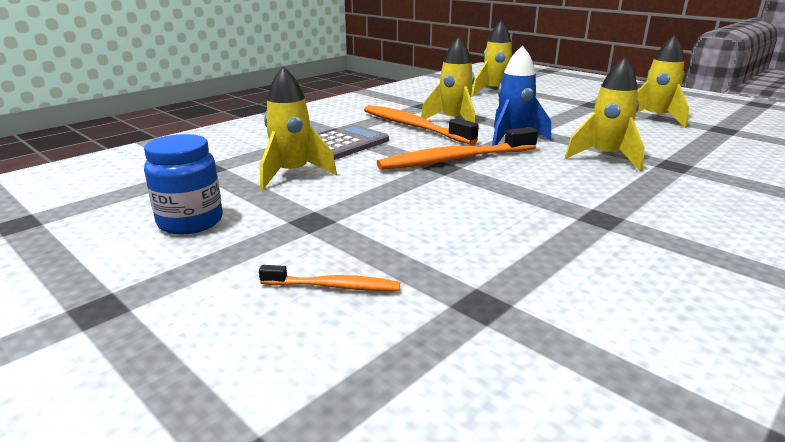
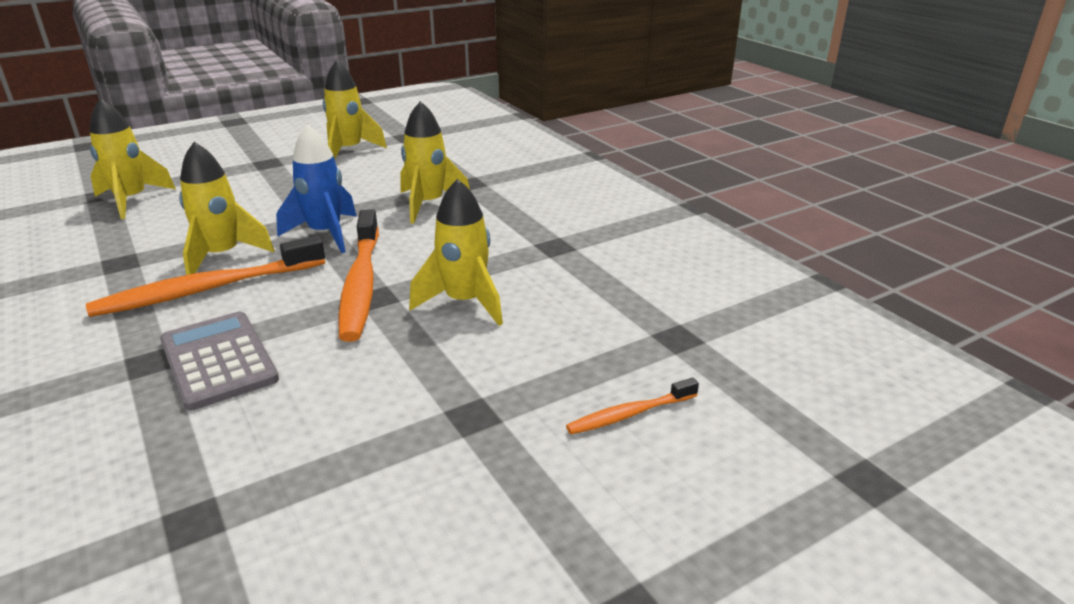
camera: 75 degrees left, 5 degrees up
blue jar [144,134,223,235] -> none
orange toothbrush [259,265,400,291] -> orange toothbrush turned 135 degrees counterclockwise [566,378,699,435]
yellow rocket [260,66,337,190] -> yellow rocket moved to [409,179,503,326]

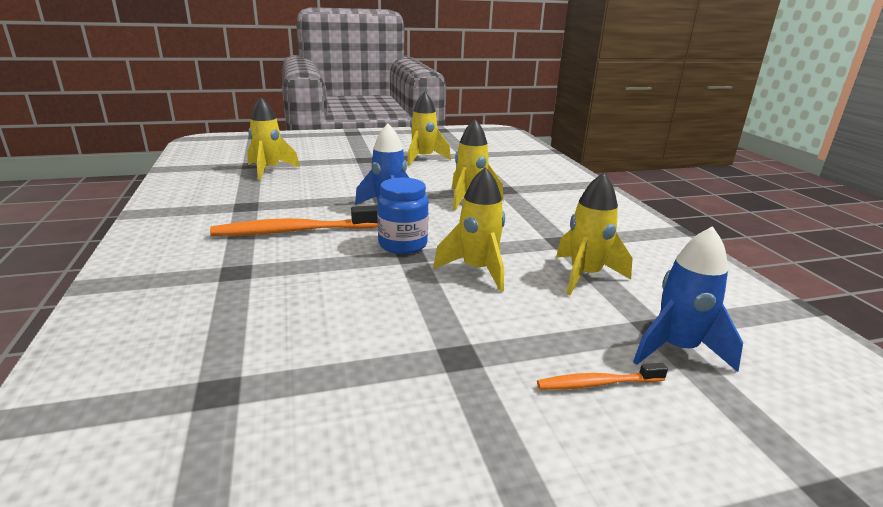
camera: 15 degrees right, 5 degrees down
grey calculator [160,312,279,411] -> none
yellow rocket [179,142,275,275] -> yellow rocket moved to [556,172,633,295]
orange toothbrush [338,209,379,342] -> blue jar [377,178,429,254]
none -> blue rocket [633,226,743,372]

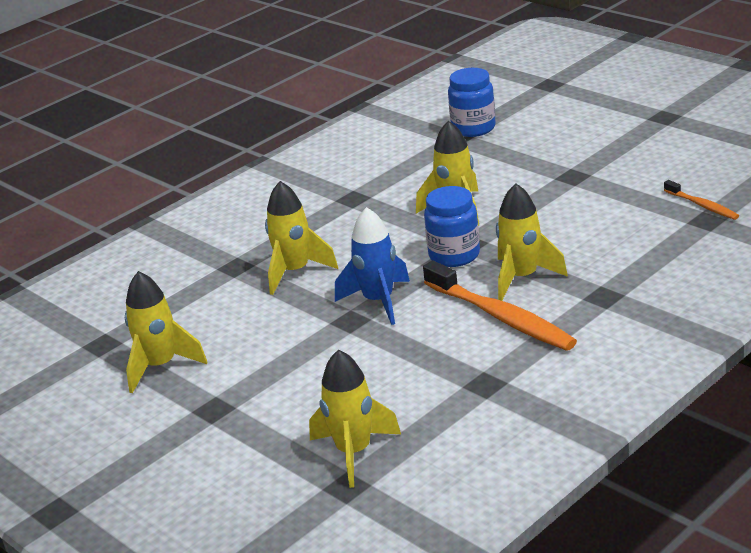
camera: 115 degrees left, 5 degrees up
orange toothbrush [537,363,668,390] -> orange toothbrush moved to [664,180,739,220]
yellow rocket [556,172,633,295] -> yellow rocket moved to [496,183,568,301]
blue rocket [633,226,743,372] -> blue jar [448,68,496,137]

